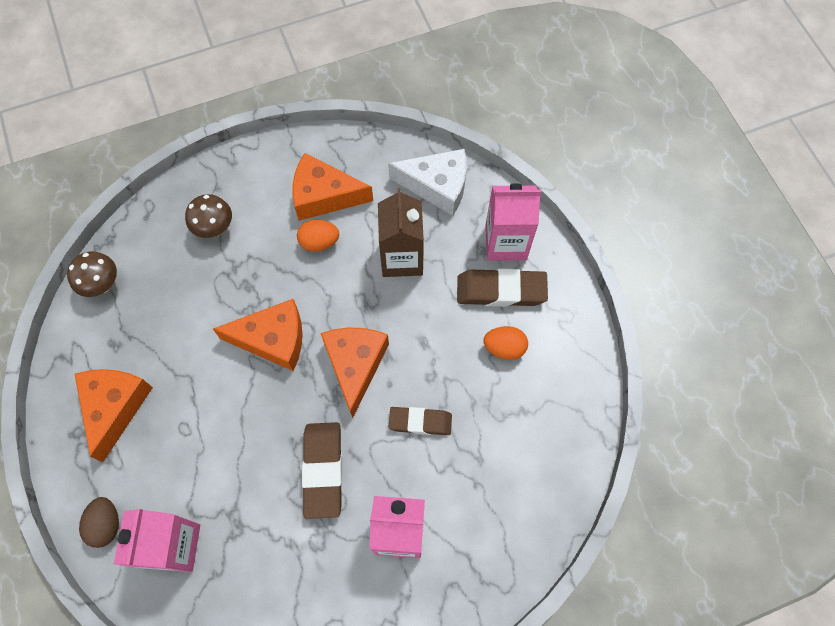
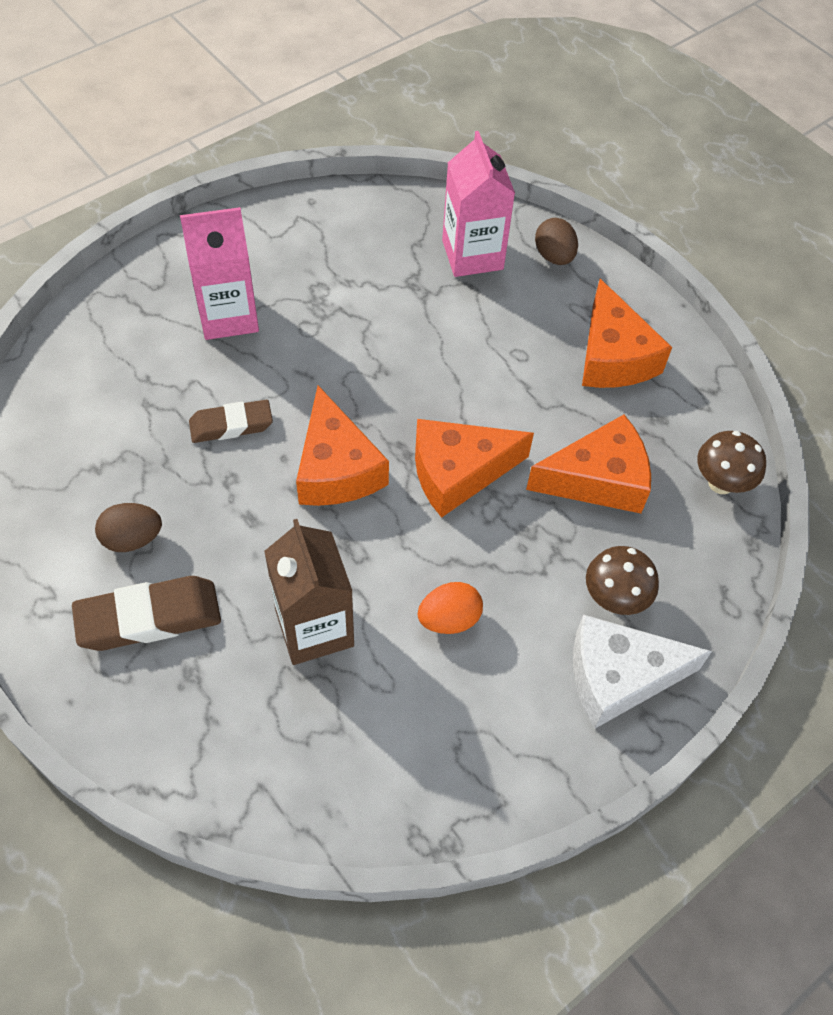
camera: 160 degrees right, 10 degrees down
orange cheese [292,153,373,221] -> orange cheese moved to [526,415,651,513]
brown eraser [302,422,342,519] -> none
white cheese [388,149,467,216] -> white cheese moved to [573,614,712,729]
orange egg [483,326,528,360] -> brown egg [95,503,162,552]
pink carton [485,183,541,261] -> none

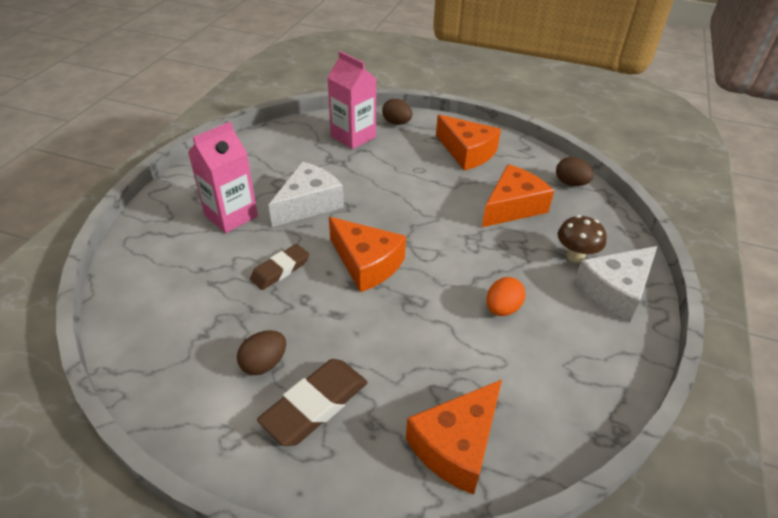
camera: 30 degrees left, 15 degrees down
brown carton [264,519,354,665] -> none
orange cheese [415,419,534,518] -> orange cheese moved to [406,380,502,495]
brown mushroom [697,431,766,494] -> brown egg [556,157,594,186]
none -> white cheese [269,162,344,227]

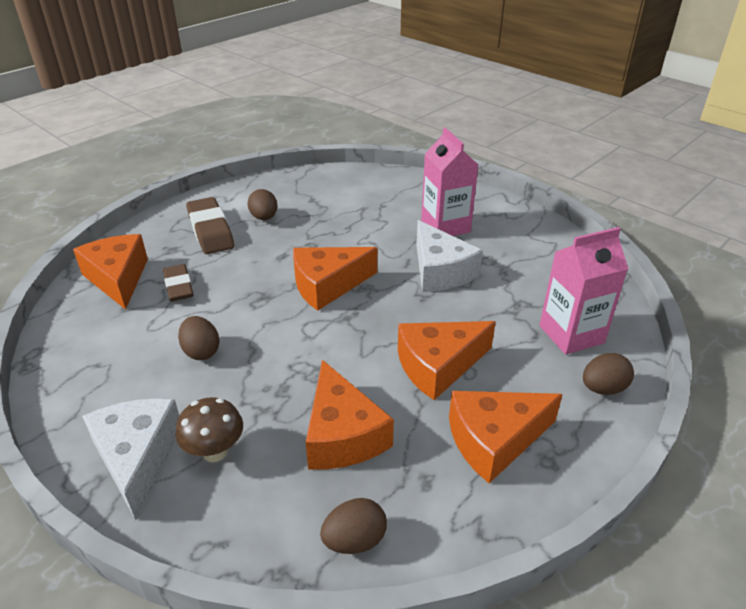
camera: 115 degrees right, 5 degrees down
brown eraser [250,244,309,290] -> brown eraser moved to [163,264,194,301]
orange egg [486,277,525,316] -> brown egg [178,316,220,360]
none -> orange cheese [398,321,496,400]

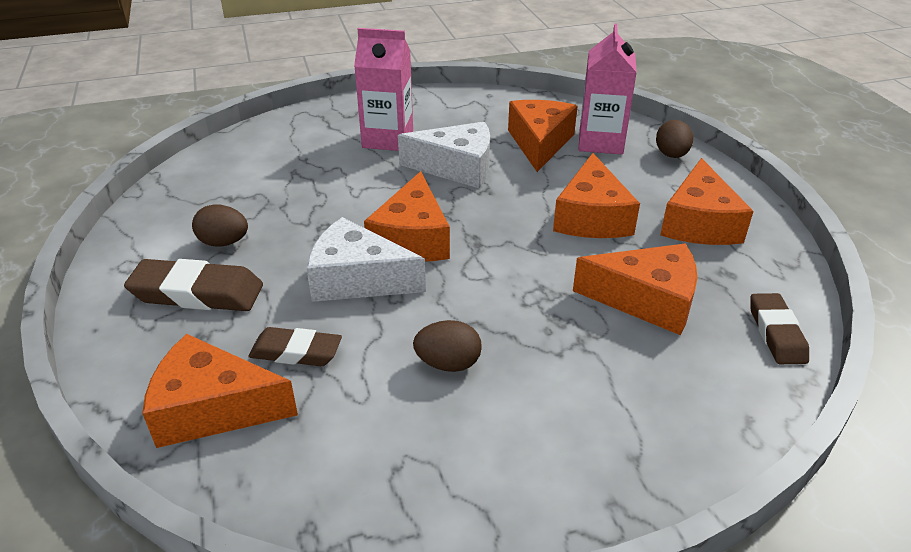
camera: 60 degrees left, 0 degrees up
white cheese [82,398,179,520] -> white cheese moved to [306,217,426,302]
brown mushroom [176,397,243,462] -> none
brown egg [320,498,387,554] -> brown eraser [750,293,809,364]
none -> orange cheese [508,100,577,172]

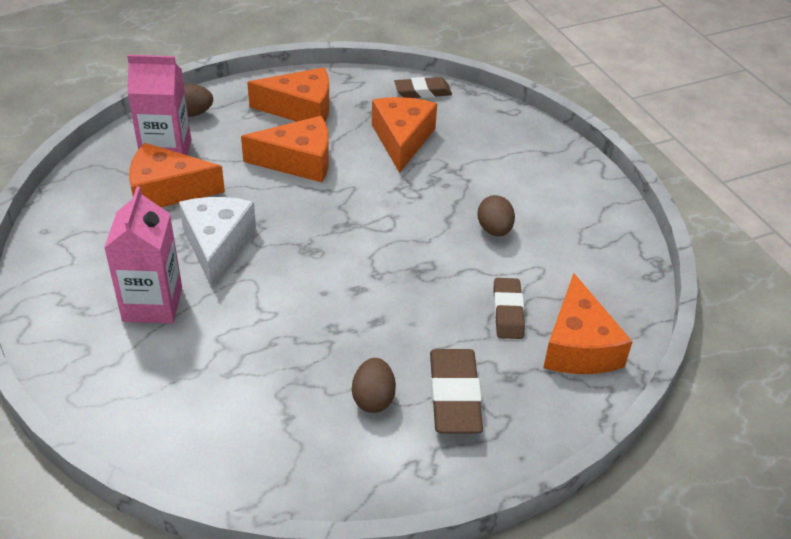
camera: 100 degrees left, 5 degrees up
white cheese [306,217,426,302] -> none
orange cheese [364,171,450,261] -> none

